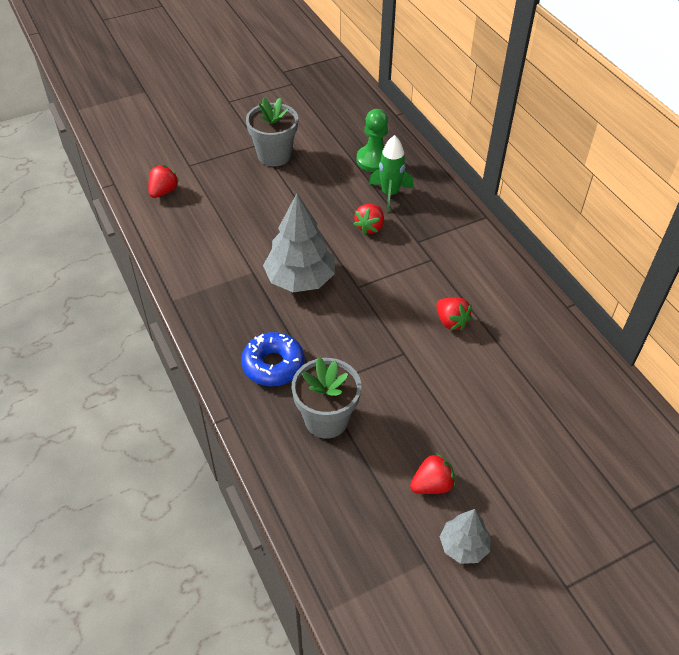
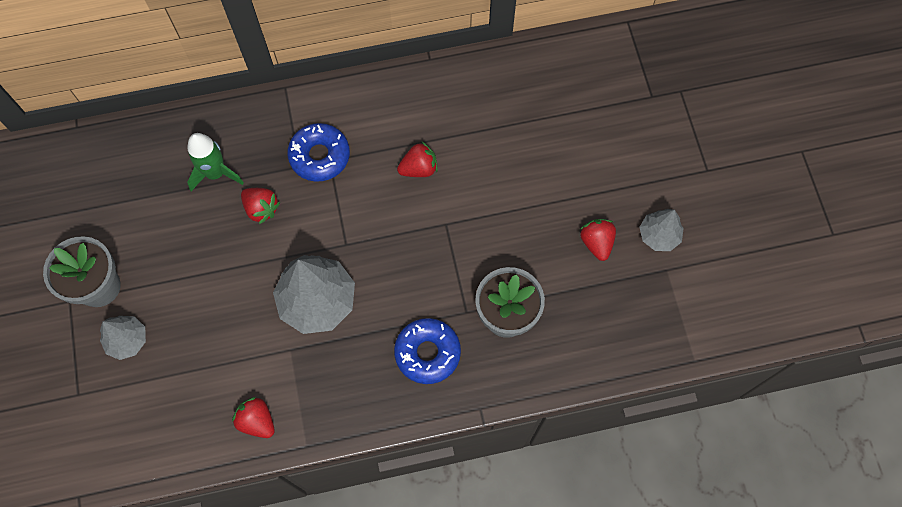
camera: 75 degrees left, 20 degrees up
red strawberry [148,165,179,198] -> red strawberry moved to [232,397,275,438]
green pawn [357,109,388,172] -> none
none -> grey tree [100,316,146,360]
none -> blue donut [287,123,350,182]

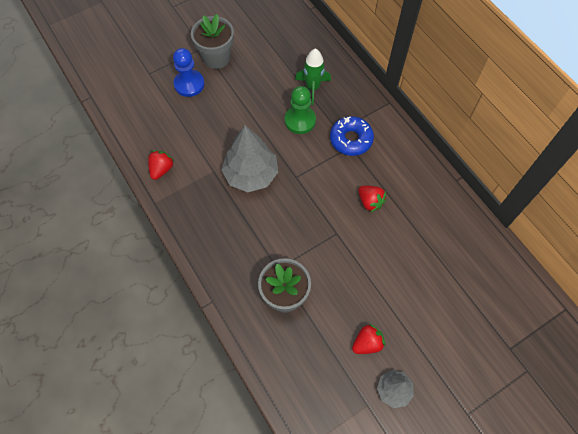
camera: 70 degrees right, 5 degrees down
grey tree [100,316,146,360] -> blue pawn [173,48,205,97]
red strawberry [241,188,280,224] -> green pawn [285,86,316,134]
blue donut [394,318,461,384] -> none

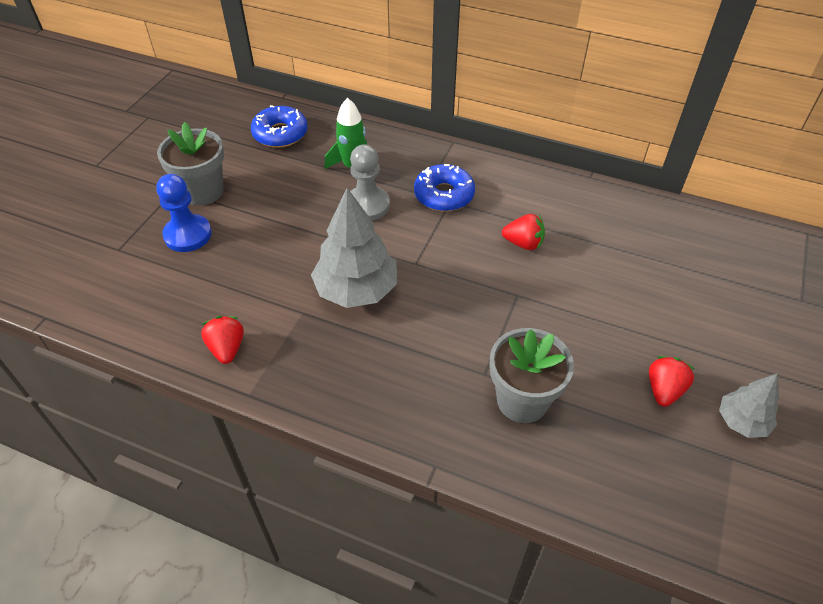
camera: 35 degrees left, 15 degrees down
green pawn [285,86,316,134] -> grey pawn [350,144,390,221]
none -> blue donut [251,105,308,148]

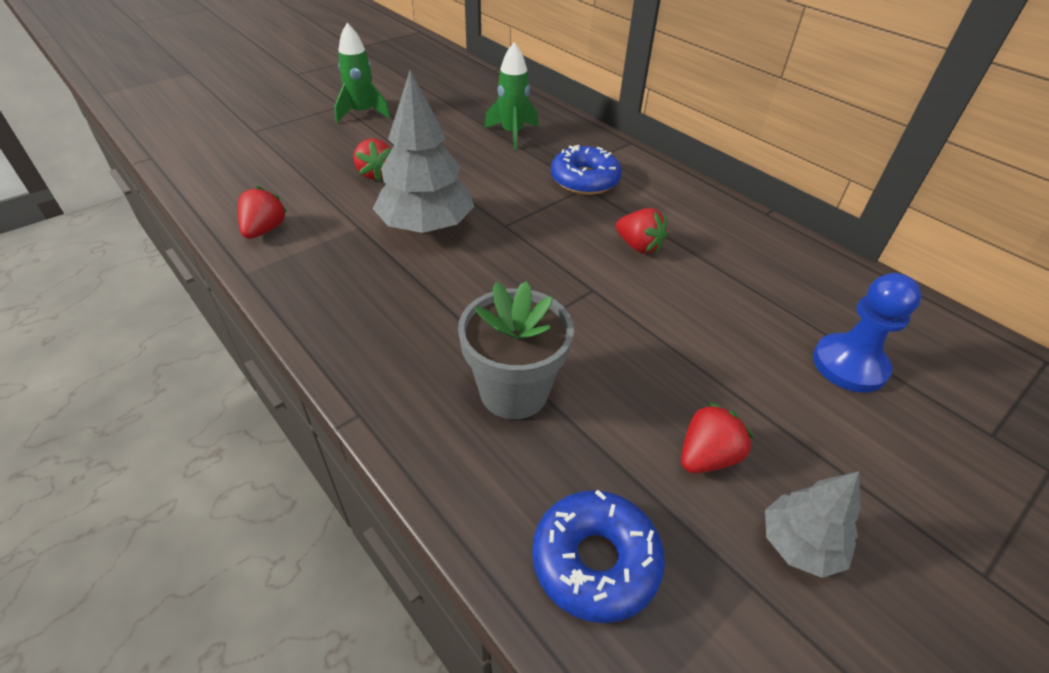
camera: 25 degrees right, 5 degrees down
blue pawn [156,174,212,252] -> blue pawn moved to [813,273,921,393]
grey flower pot [157,122,224,205] -> green rocket [334,23,391,123]
blue donut [251,105,308,148] -> blue donut moved to [532,490,665,623]
grey pawn [350,144,390,221] -> none
none -> red strawberry [353,139,391,181]

